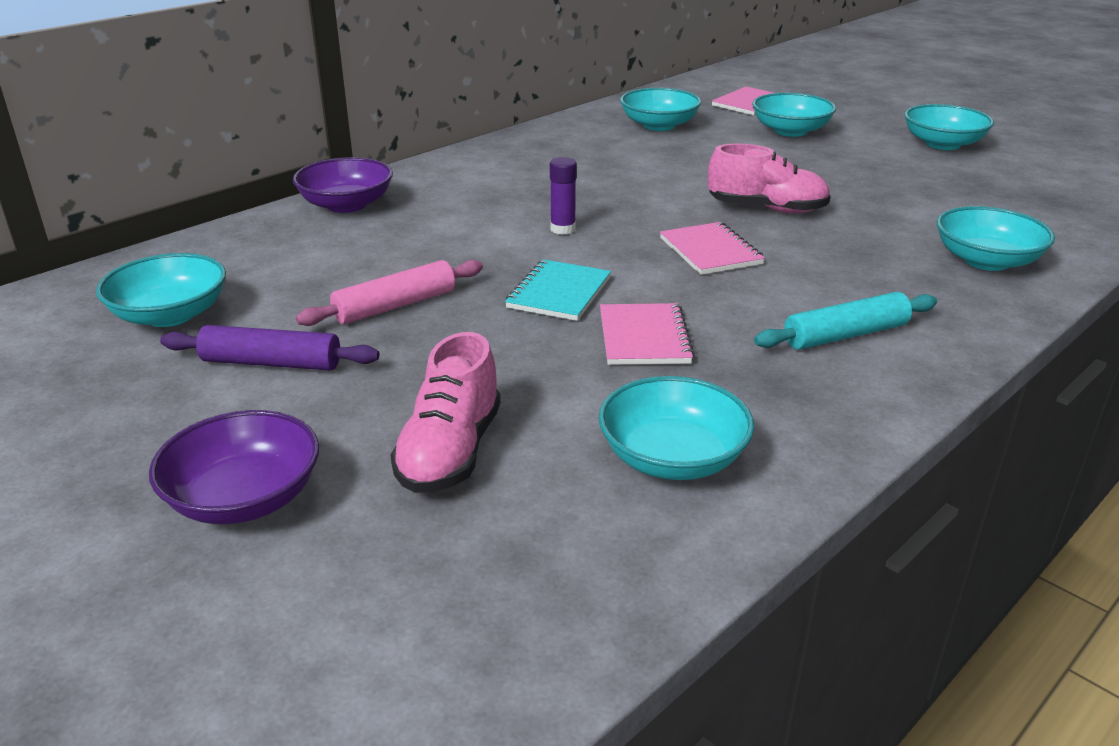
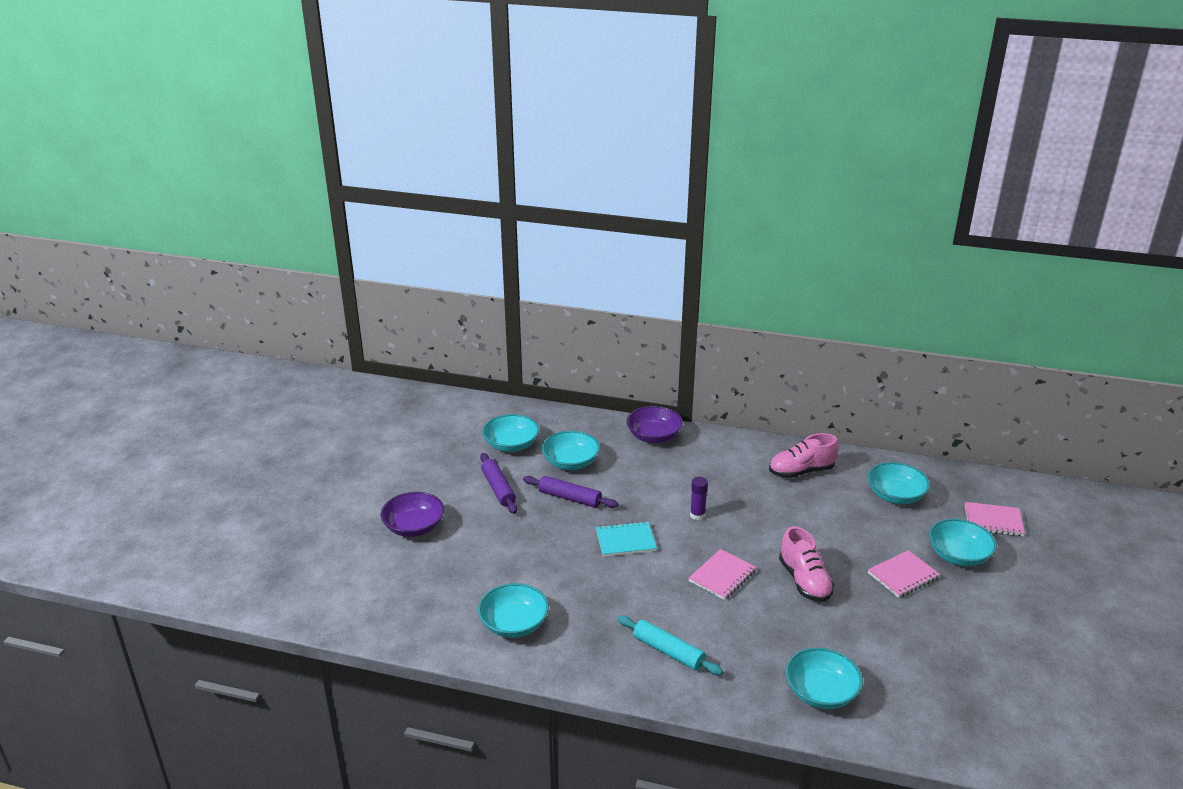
camera: 60 degrees right, 0 degrees up
pink rolling pin [296,260,483,326] -> purple rolling pin [523,476,618,508]
pink shoe [391,332,501,493] -> pink shoe moved to [769,433,839,478]
pink notebook [600,303,695,365] -> pink notebook moved to [868,550,940,598]
turquoise bowl [904,104,994,150] -> turquoise bowl moved to [542,431,600,470]

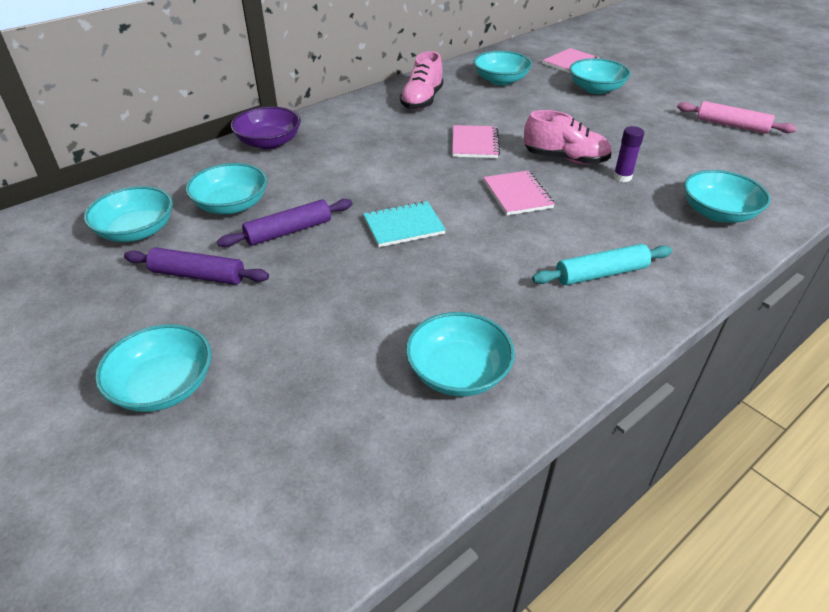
camera: 55 degrees left, 10 degrees up
purple bowl [380,492,444,537] -> turquoise bowl [95,324,212,412]
turquoise notebook [596,521,657,557] -> turquoise notebook turned 45 degrees clockwise [363,201,446,247]
purple glue stick [690,477,708,520] -> purple glue stick moved to [613,126,644,182]
pink notebook [868,550,940,598] -> pink notebook moved to [453,125,500,158]
none -> pink rolling pin [677,101,797,134]

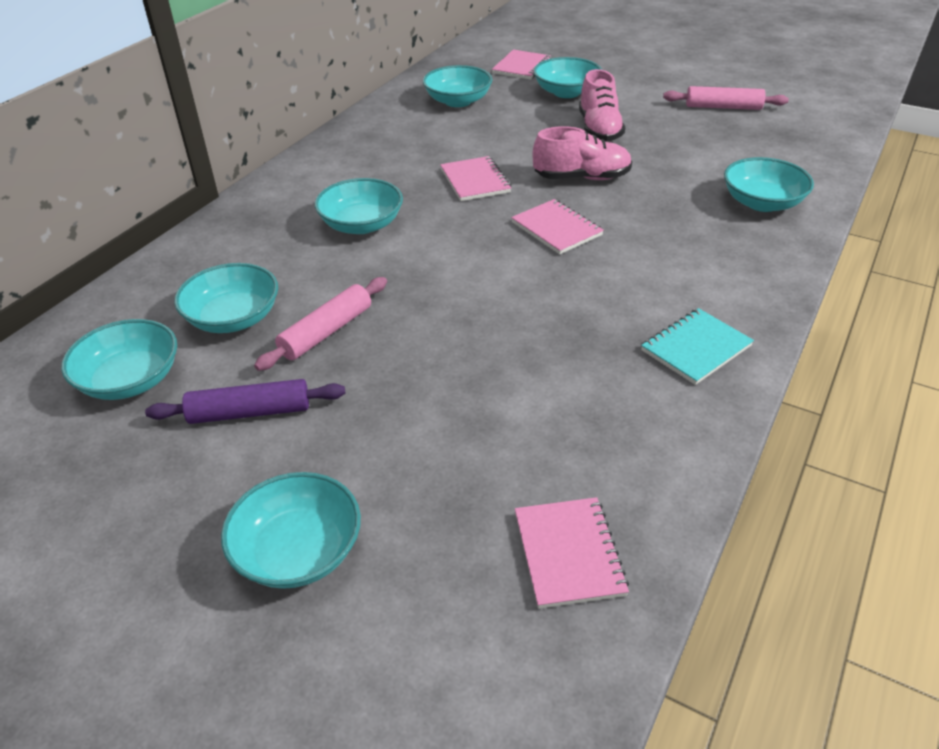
camera: 20 degrees left, 0 degrees up
purple rolling pin [217,199,353,247] -> pink rolling pin [254,277,387,371]
purple bowl [231,107,301,149] -> none
turquoise notebook [363,201,446,247] -> turquoise notebook moved to [641,308,754,385]
pink shoe [400,51,443,110] -> pink shoe moved to [579,69,625,142]
turquoise bowl [406,312,515,396] -> turquoise bowl moved to [315,178,403,234]
turquoise rolling pin [532,244,672,285] -> none
purple glue stick [613,126,644,182] -> none
none -> pink notebook [515,497,629,609]

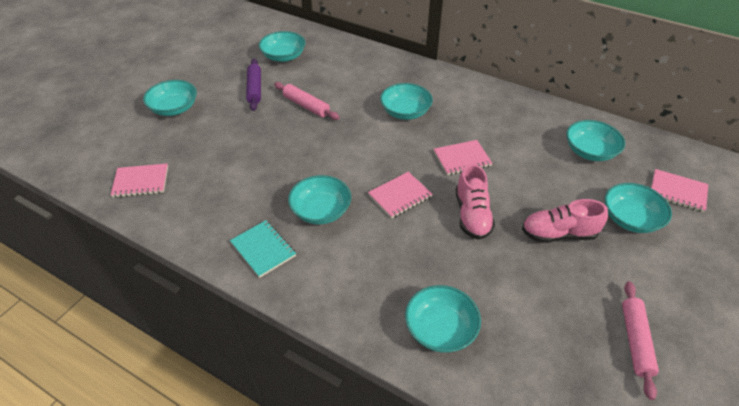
camera: 90 degrees right, 5 degrees up
turquoise bowl [174,263,278,333] -> turquoise bowl moved to [288,175,351,224]

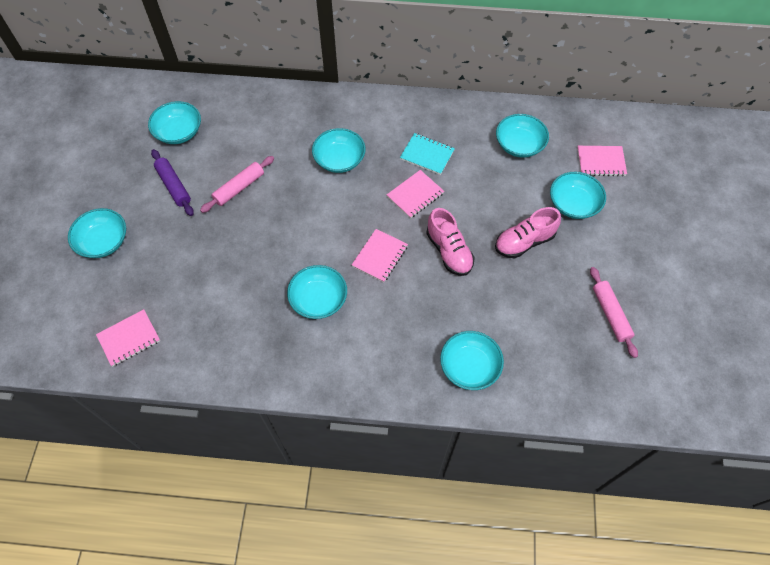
camera: 25 degrees left, 15 degrees up
turquoise notebook [230,220,296,278] -> turquoise notebook moved to [400,133,455,175]
pink rolling pin [274,82,340,120] -> pink rolling pin turned 60 degrees counterclockwise [200,156,274,213]

